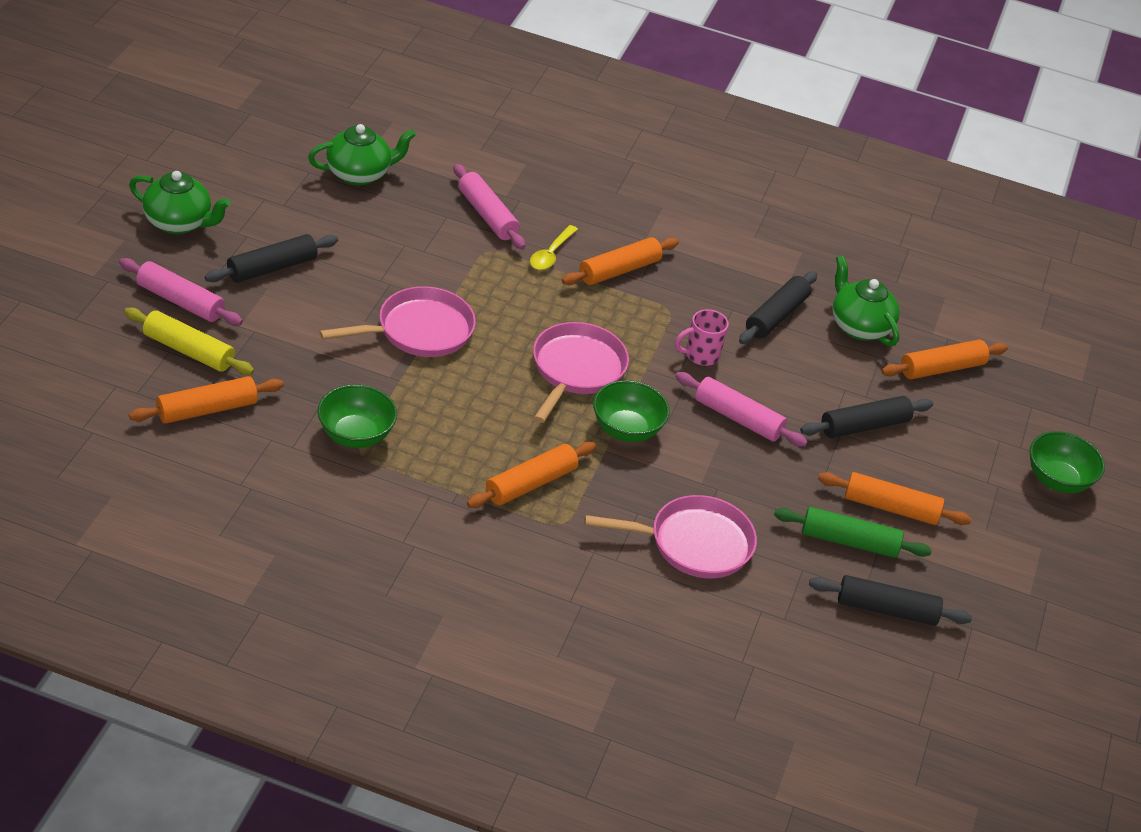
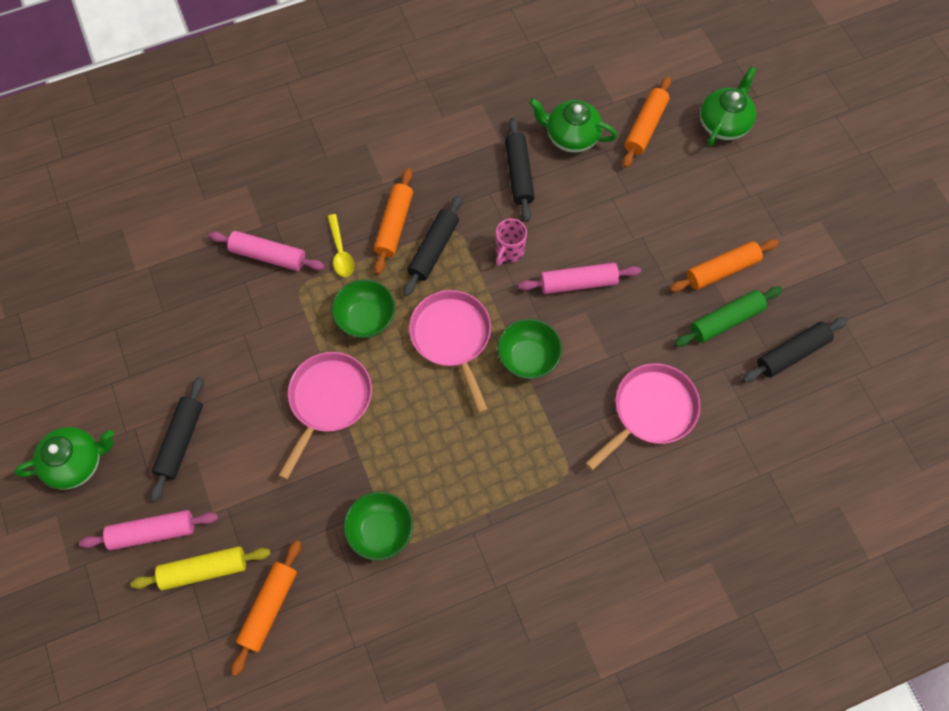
camera: 35 degrees left, 25 degrees up
green teapot [308,124,416,185] -> green teapot moved to [700,67,756,146]
orange rolling pin [467,442,596,508] -> none
black rolling pin [800,396,933,438] -> black rolling pin moved to [403,195,462,296]
green bowl [1029,431,1105,493] -> green bowl moved to [332,279,395,338]

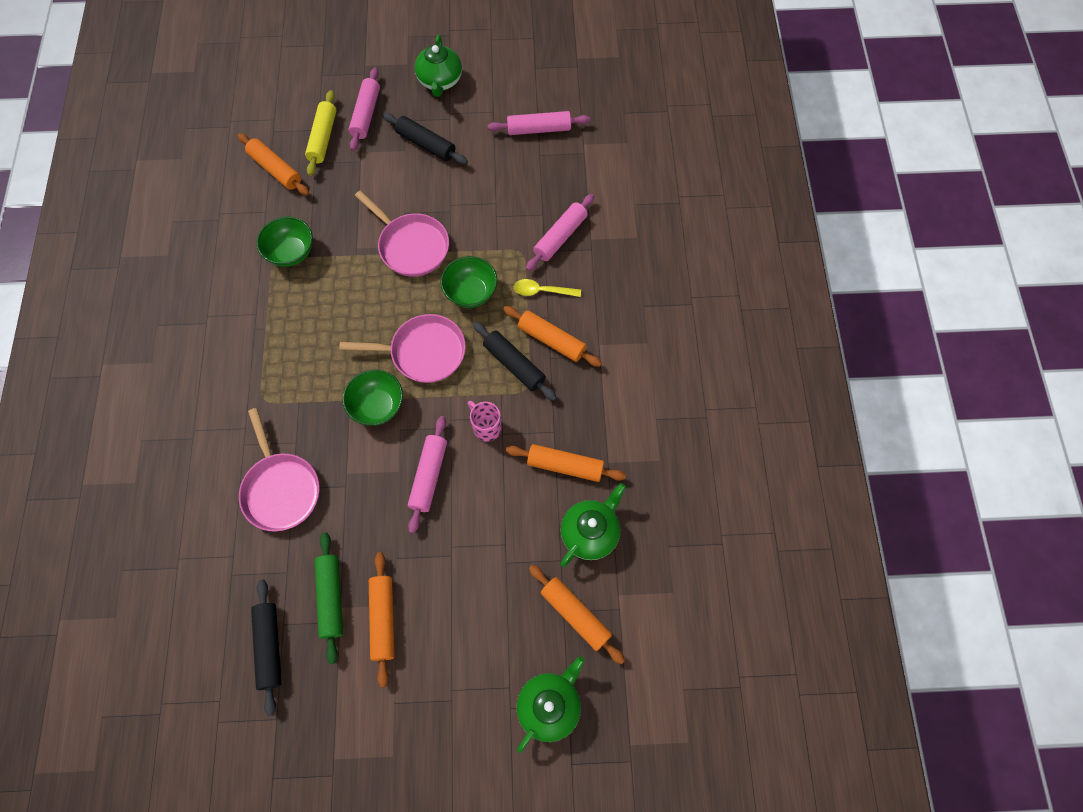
camera: 110 degrees right, 0 degrees up
black rolling pin [505,118,535,222] -> orange rolling pin [506,444,626,482]
green teapot [700,67,756,146] -> green teapot turned 105 degrees counterclockwise [516,656,585,753]
none -> pink rolling pin [488,111,590,135]

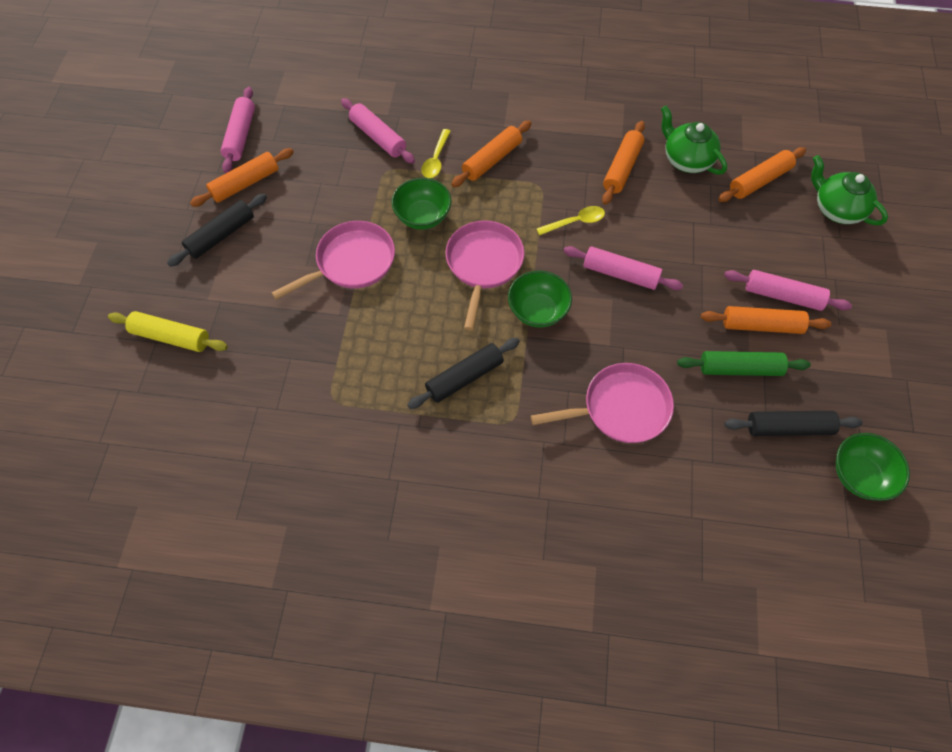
camera: 80 degrees left, 5 degrees down
orange rolling pin [238,133,309,195] -> orange rolling pin moved to [190,148,294,207]
green bowl [257,217,313,267] -> green bowl moved to [836,433,910,501]
pink rolling pin [348,68,380,151] -> pink rolling pin moved to [724,270,852,311]
green teapot [415,35,462,97] -> none
pink mug [468,401,502,442] -> yellow spoon [536,206,605,235]
black rolling pin [473,322,557,401] -> black rolling pin moved to [407,338,520,409]

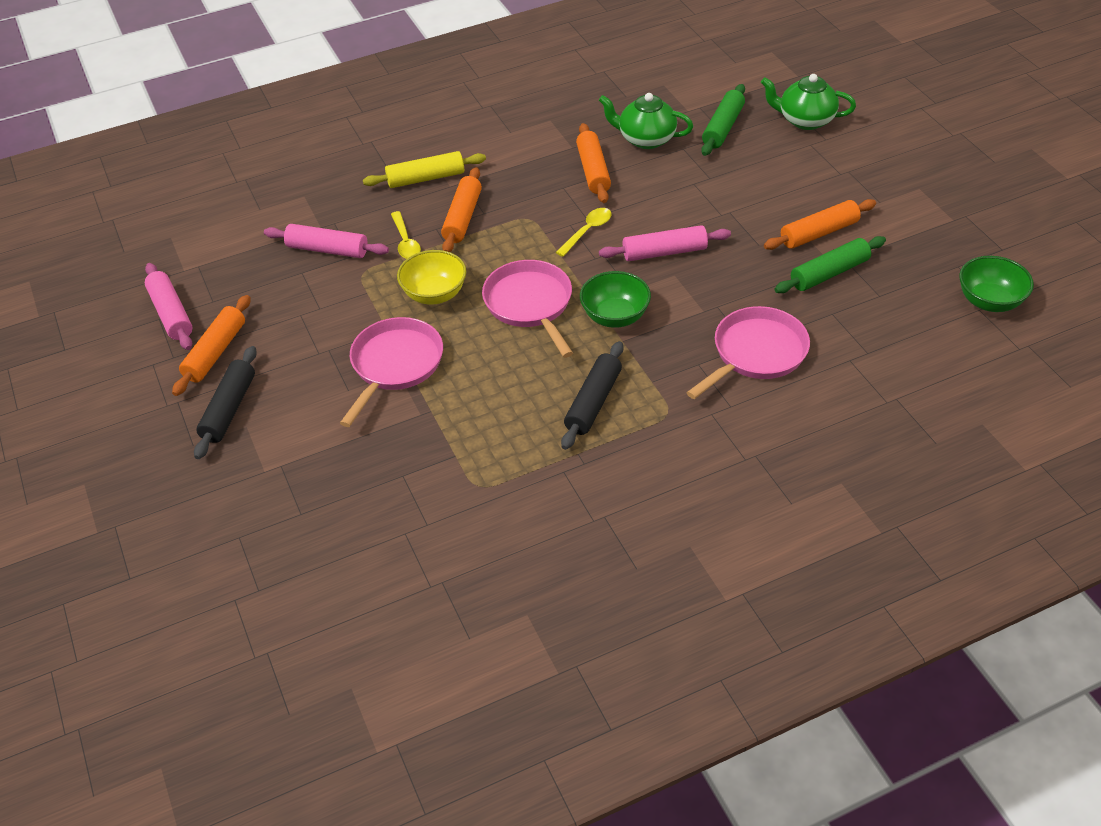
camera: 30 degrees left, 15 degrees down
yellow rolling pin [108,311,228,352] -> yellow rolling pin moved to [363,151,486,188]
green bowl [391,178,452,230] -> yellow bowl [397,250,466,305]
orange rolling pin [718,147,806,202] -> green rolling pin [701,84,745,156]
pink rolling pin [724,270,852,311] -> none
black rolling pin [724,411,863,436] -> none

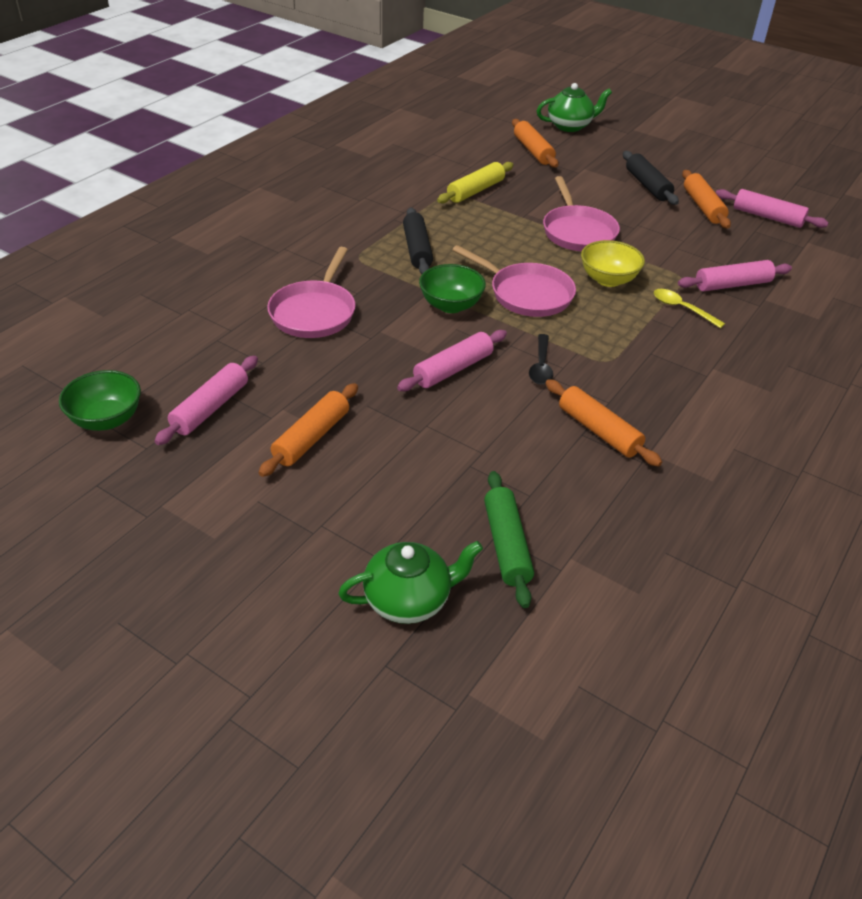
camera: 145 degrees right, 5 degrees down
yellow rolling pin [363,151,486,188] -> yellow rolling pin moved to [437,162,513,204]
orange rolling pin [441,167,482,252] -> orange rolling pin moved to [512,119,558,168]
yellow spoon [556,208,611,257] -> black spoon [529,334,553,385]
green teapot [599,93,693,149] -> green teapot moved to [537,83,612,132]
green rolling pin [774,236,886,293] -> none
none -> pink rolling pin [154,356,258,445]

